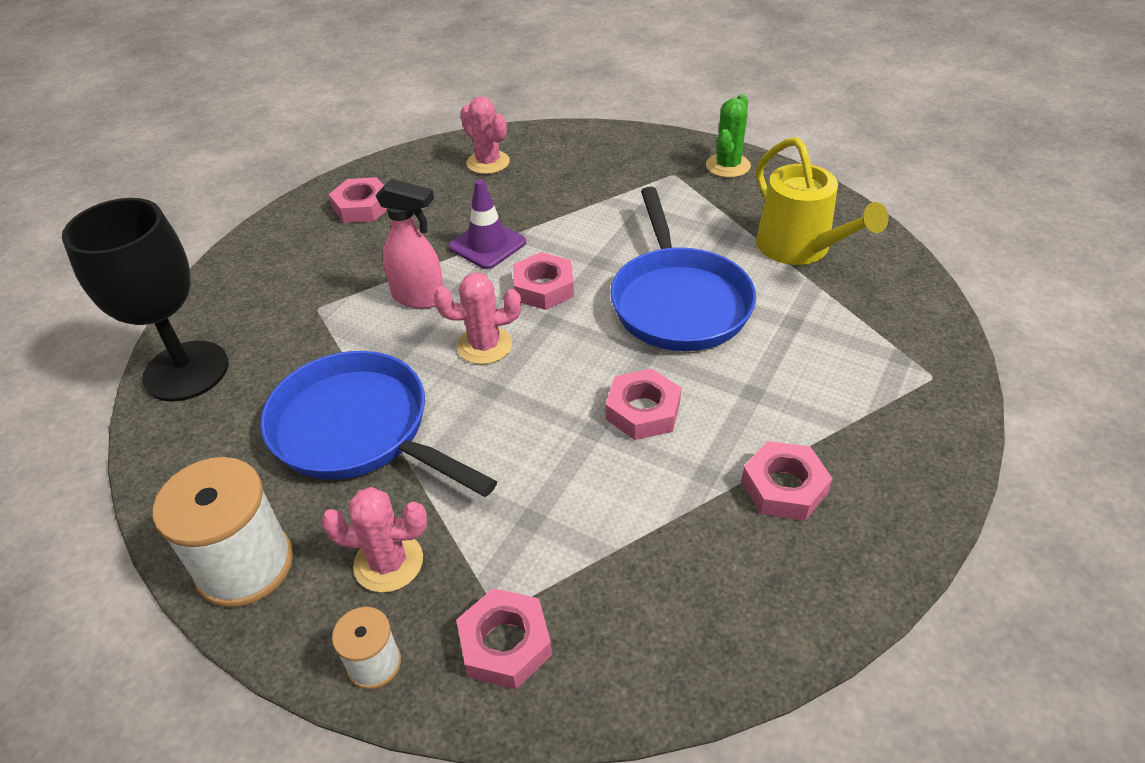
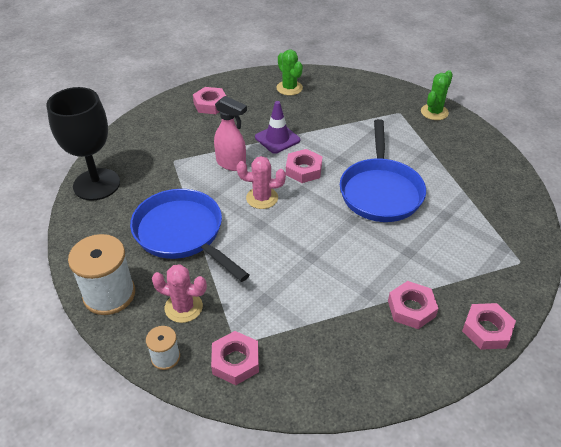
camera: 10 degrees right, 0 degrees up
pink cactus [460,96,510,174] -> green cactus [276,50,303,96]
pink nut [606,369,681,440] -> pink nut moved to [462,303,516,350]
yellow watering can [756,137,888,265] -> none

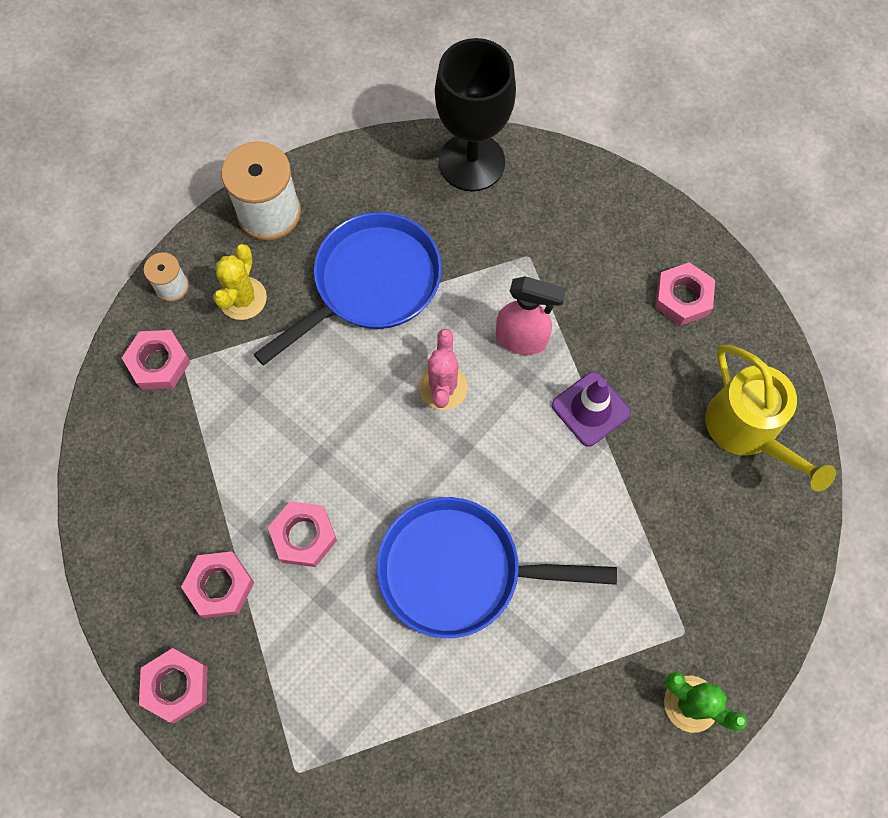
camera: 90 degrees right, 25 degrees up
pink cactus [152,264,207,323] -> yellow cactus [213,244,267,320]
pink spray bottle [214,96,247,171] -> pink spray bottle turned 105 degrees counterclockwise [496,276,566,355]
green cactus [276,50,303,96] -> yellow watering can [705,345,836,491]
pink nut [286,149,322,183] -> pink nut moved to [268,501,337,567]

